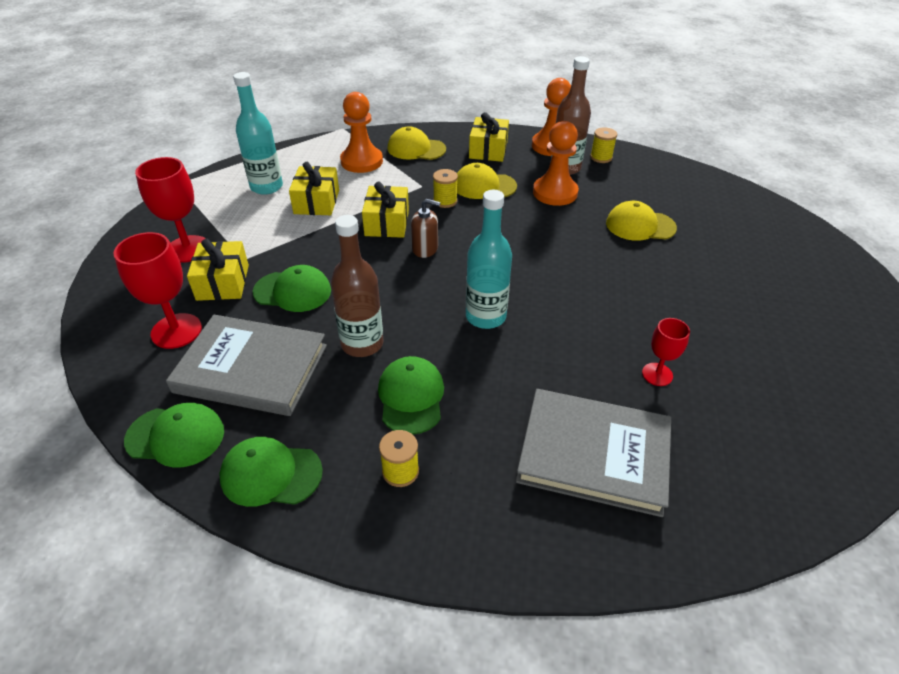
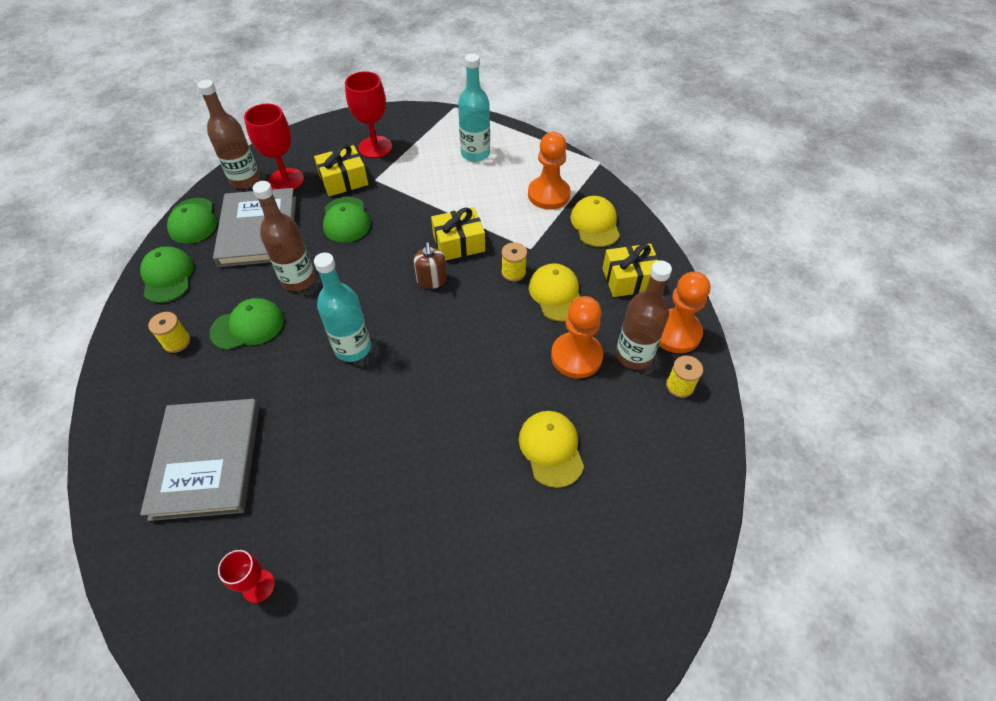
camera: 70 degrees right, 10 degrees up
yellow gift [289,162,339,215] -> none
red goblet [642,318,690,386] -> red goblet moved to [218,550,275,603]
none -> brown bottle [197,79,260,189]

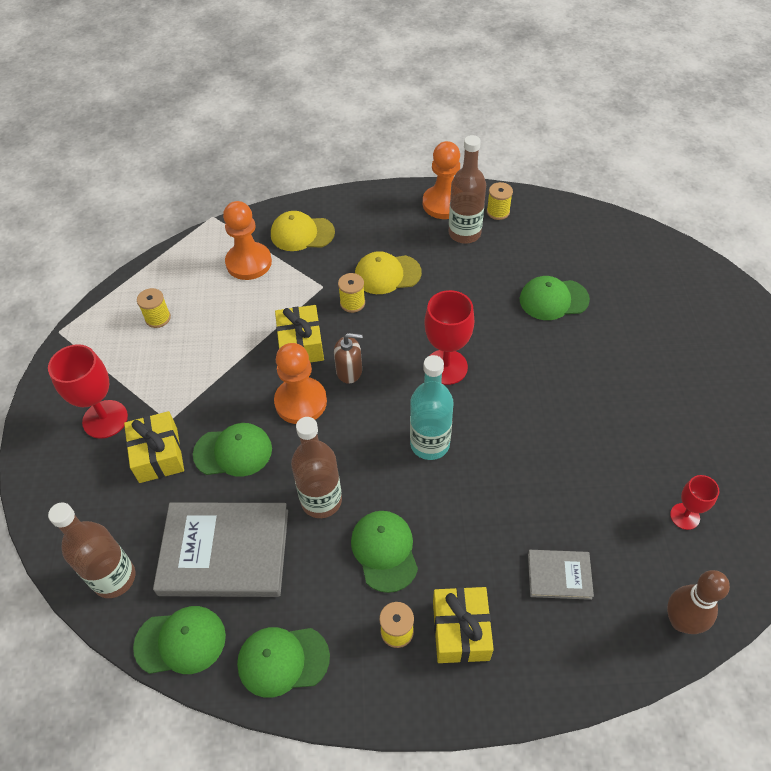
camera: 80 degrees left, 0 degrees up
grey book [140,399,260,521] -> grey book [528,550,594,600], size x0.49
red goblet [244,104,304,190] -> red goblet moved to [425,290,474,385]
turquoise bottle [458,53,490,162] -> yellow spool [137,288,171,328]
yellow cap [519,411,584,488] -> green cap [520,276,590,320]
orange pawn [551,296,603,378] -> orange pawn moved to [274,343,327,424]
yellow gift [602,244,659,297] -> yellow gift moved to [433,587,494,663]
none -> brown bowling pin [667,570,730,634]

